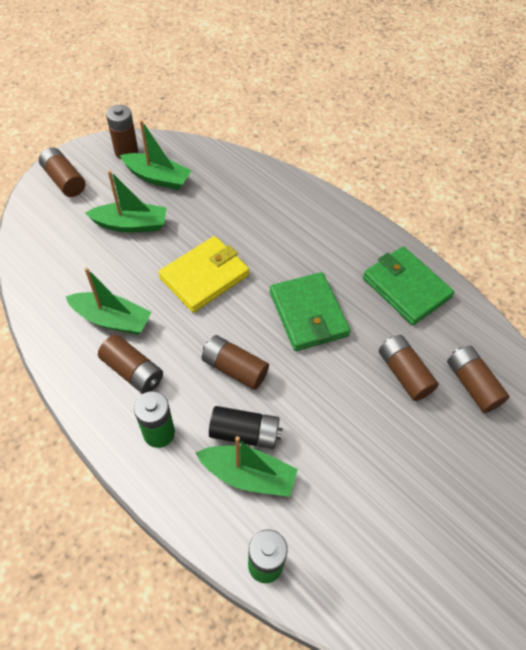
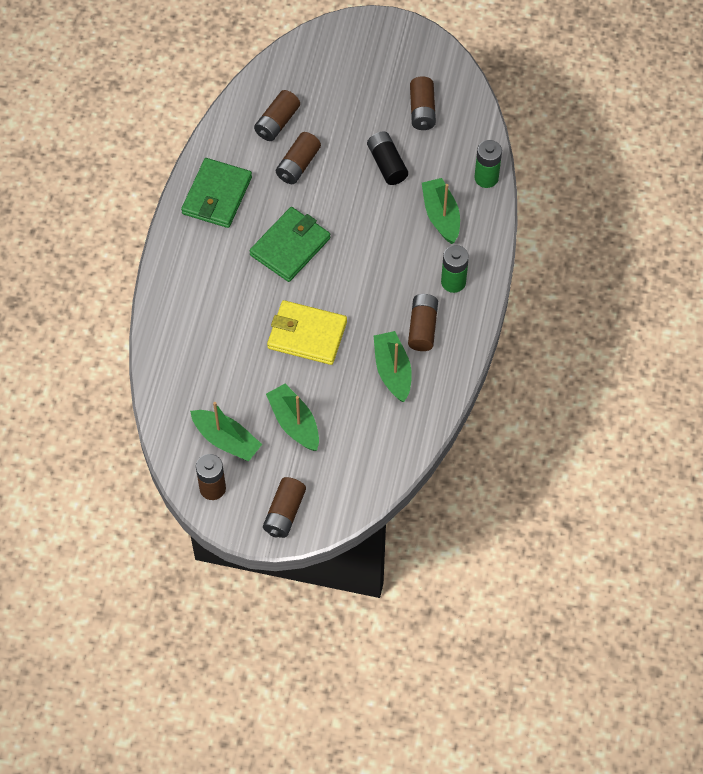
camera: 120 degrees left, 5 degrees up
green boat [120,120,192,190] -> green boat turned 135 degrees clockwise [190,402,262,461]
brown battery [201,335,269,390] -> brown battery moved to [410,76,436,130]
black battery [209,406,283,449] -> black battery moved to [367,132,408,185]

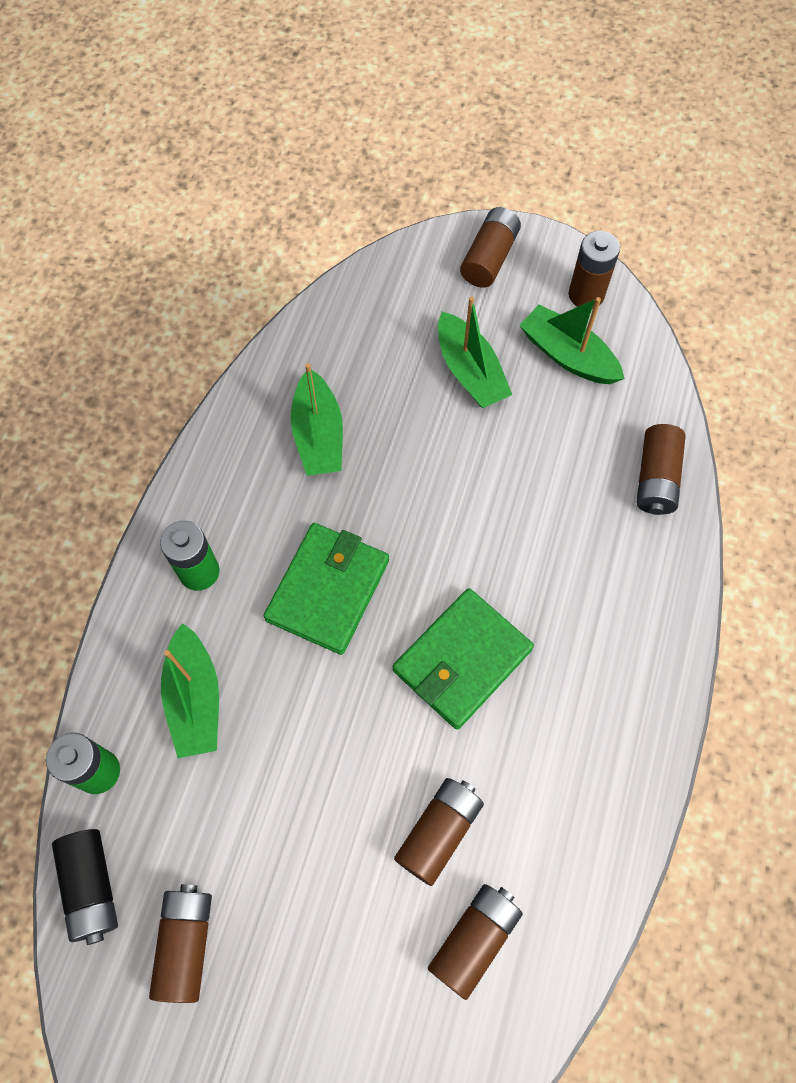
camera: 175 degrees left, 5 degrees up
green wallet [181,158,252,228] -> green wallet moved to [264,523,389,655]
yellow wallet [267,300,347,365] -> none
black battery [367,132,408,185] -> black battery moved to [52,829,118,945]
brown battery [408,294,438,351] -> brown battery moved to [637,424,686,515]

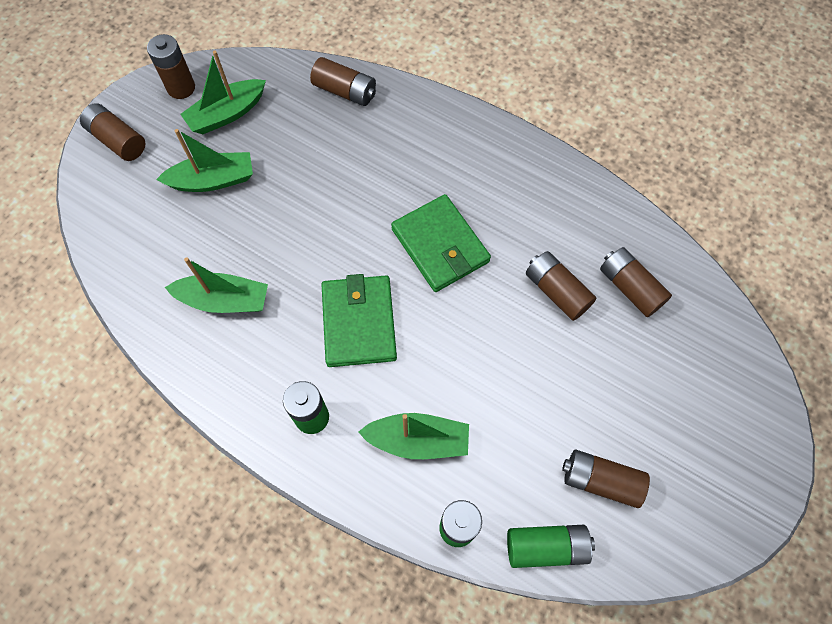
camera: 75 degrees left, 0 degrees up
black battery [52,829,118,945] -> green battery [507,525,595,568]
green wallet [264,523,389,655] -> green wallet turned 45 degrees clockwise [321,274,397,367]

